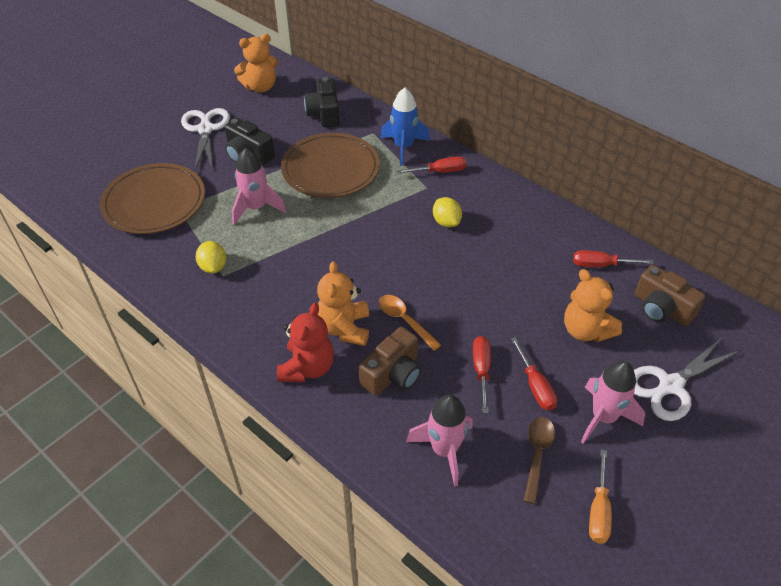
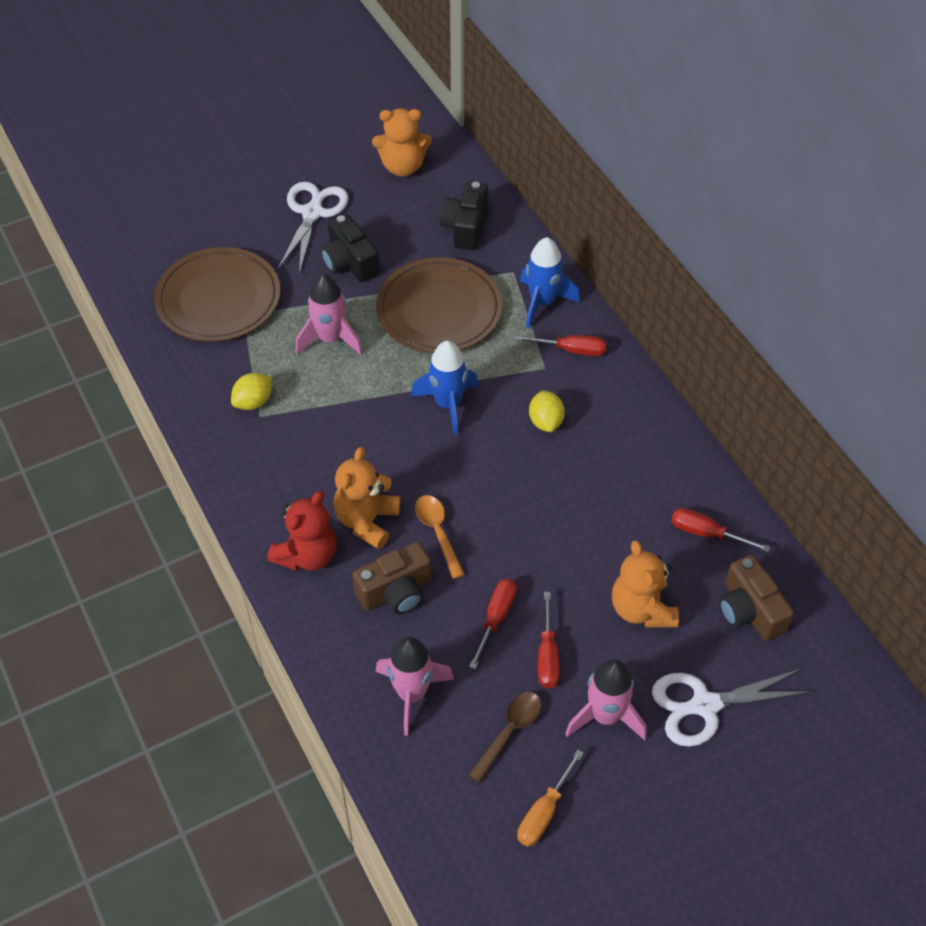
camera: 20 degrees right, 5 degrees up
yellow lemon [196,241,226,273] -> yellow lemon turned 45 degrees clockwise [231,373,272,410]
none -> blue rocket [411,341,478,436]

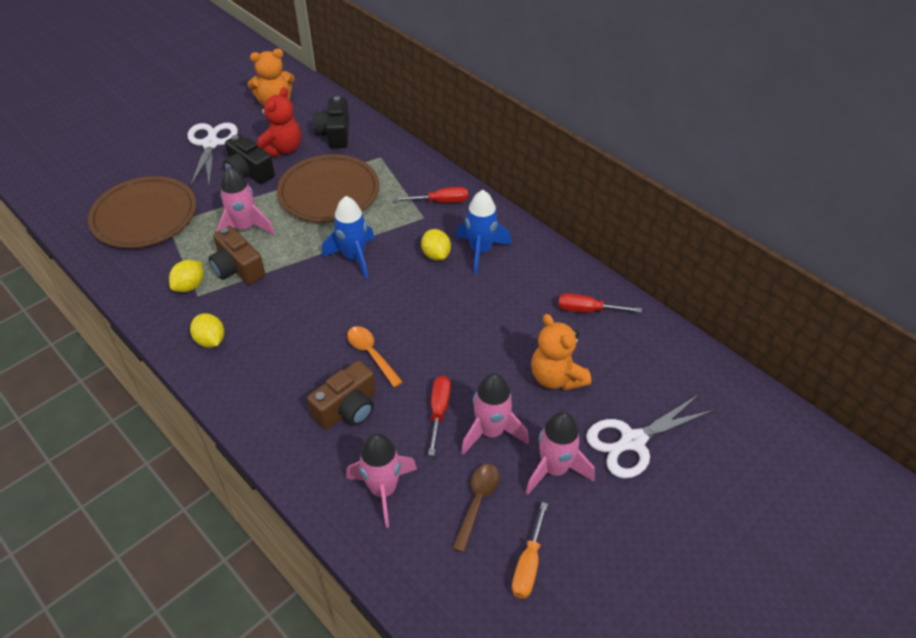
camera: 15 degrees left, 5 degrees down
red teddy bear [267,491,337,571] -> red teddy bear moved to [256,87,301,157]
orange teddy bear [334,447,400,549] -> none
blue rocket [520,237,580,329] -> blue rocket moved to [456,190,511,274]
red screwdriver [538,592,560,689] -> pink rocket [461,373,529,455]
brown camera [719,555,794,641] -> brown camera moved to [209,226,265,285]
none -> yellow lemon [190,313,224,348]

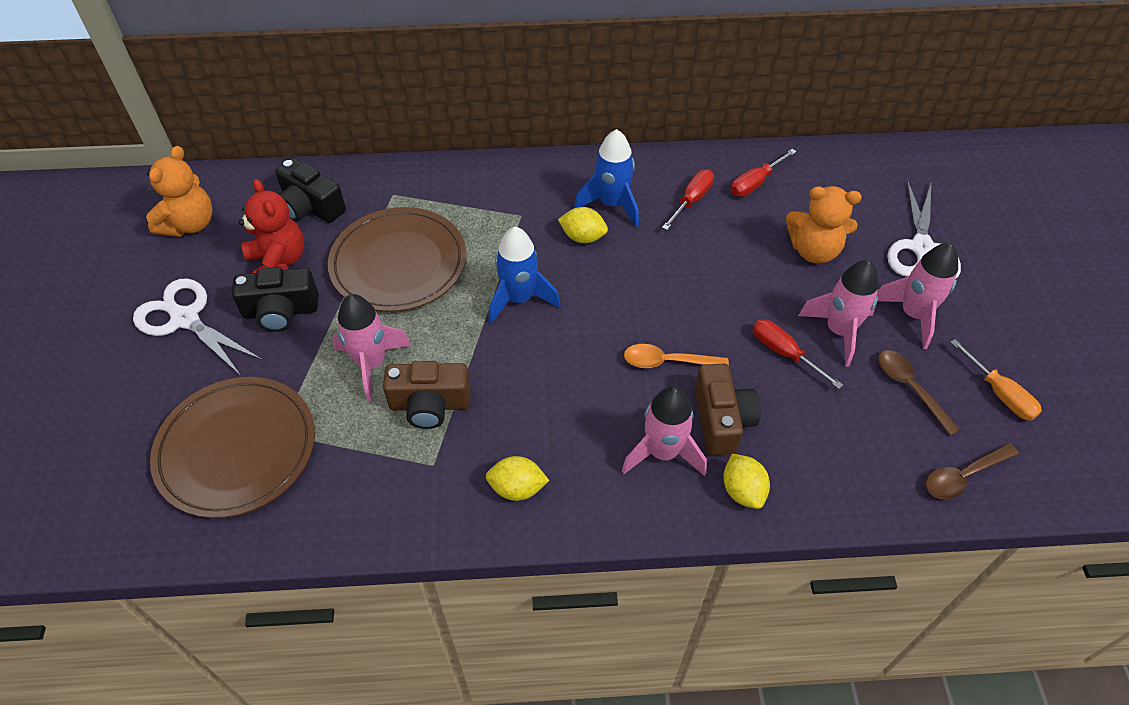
camera: 50 degrees left, 5 degrees up
yellow lemon [169,260,203,292] -> yellow lemon moved to [723,454,770,509]
pink rocket [346,433,417,528] -> pink rocket moved to [622,386,707,476]
red screwdriver [395,187,468,203] -> red screwdriver moved to [662,169,714,230]
none -> brown spoon [926,443,1019,499]

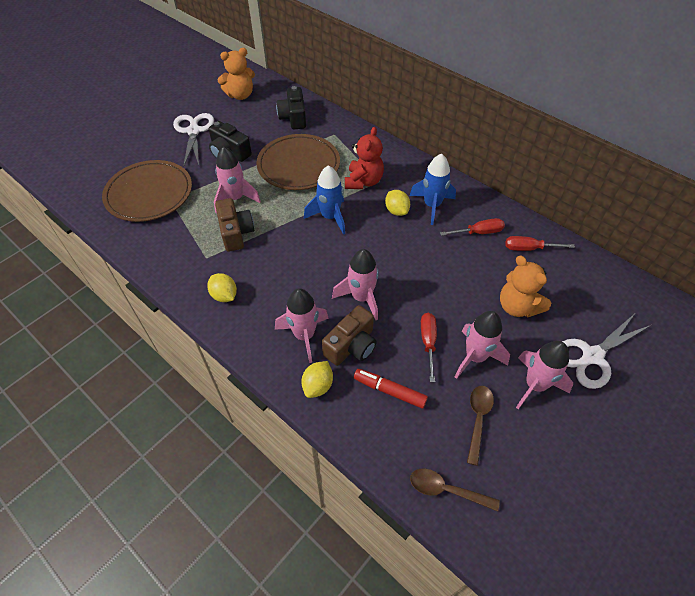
camera: 45 degrees right, 0 degrees up
red teddy bear [239,179,304,273] -> red teddy bear moved to [345,127,384,189]
brown camera [383,361,471,429] -> brown camera turned 150 degrees counterclockwise [215,198,254,252]
orange spoon [624,344,729,368] -> pink rocket [332,249,379,320]
orange screwdriver [950,339,1042,421] -> none
none -> red marker [354,369,428,409]

